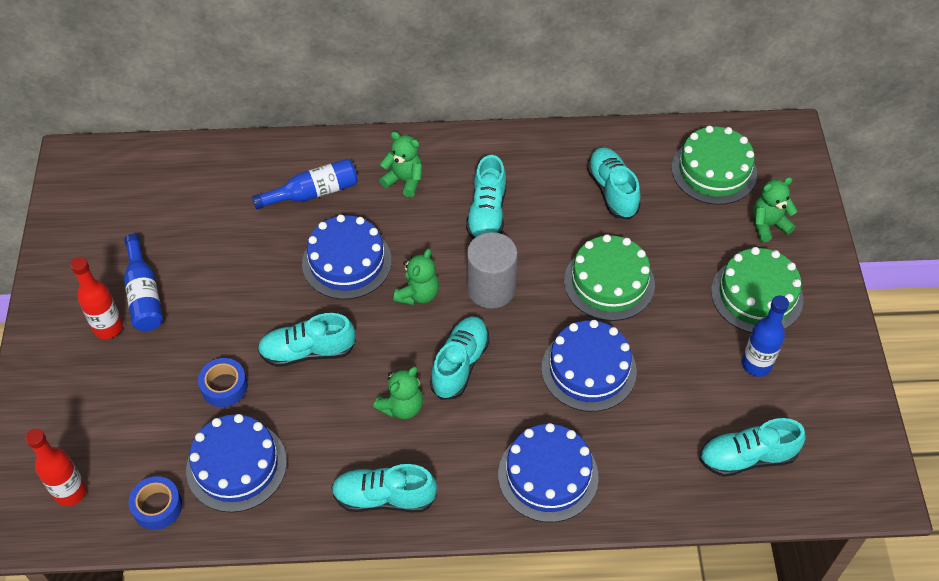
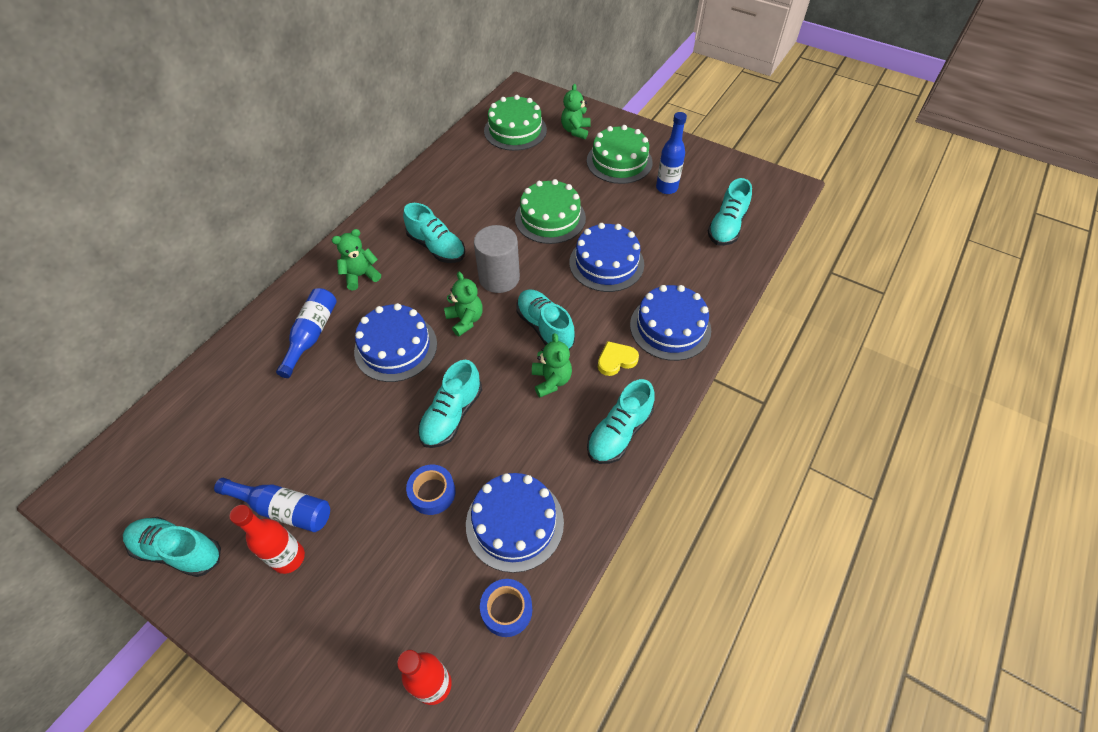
camera: 55 degrees left, 0 degrees up
turquoise shoe [587,148,640,220] -> turquoise shoe moved to [123,517,221,577]
none -> yellow heart [598,341,639,376]

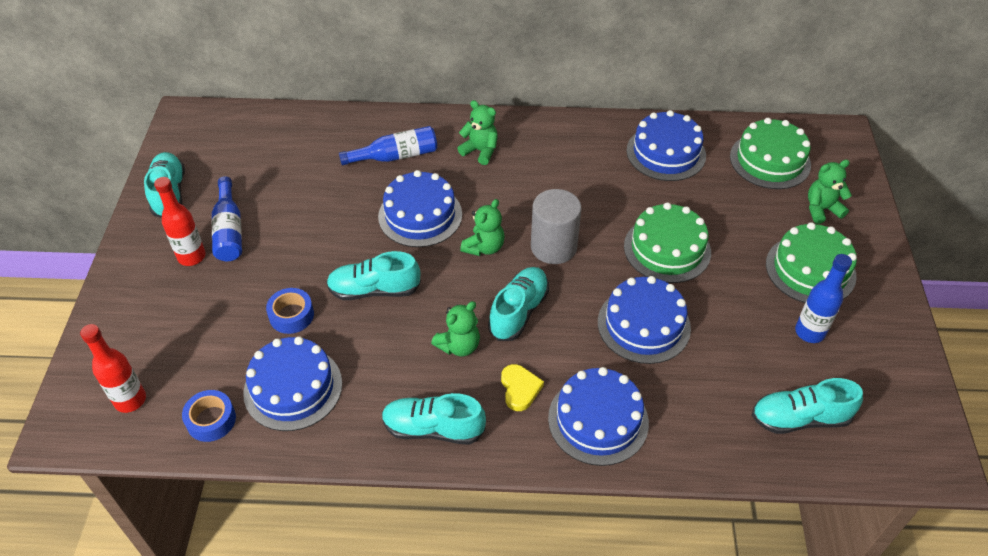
camera: 60 degrees right, 5 degrees down
turquoise shoe [403,203,465,263] -> none
yellow heart [598,341,639,376] -> yellow heart turned 45 degrees clockwise [501,364,544,411]
none -> blue cake [626,110,706,181]

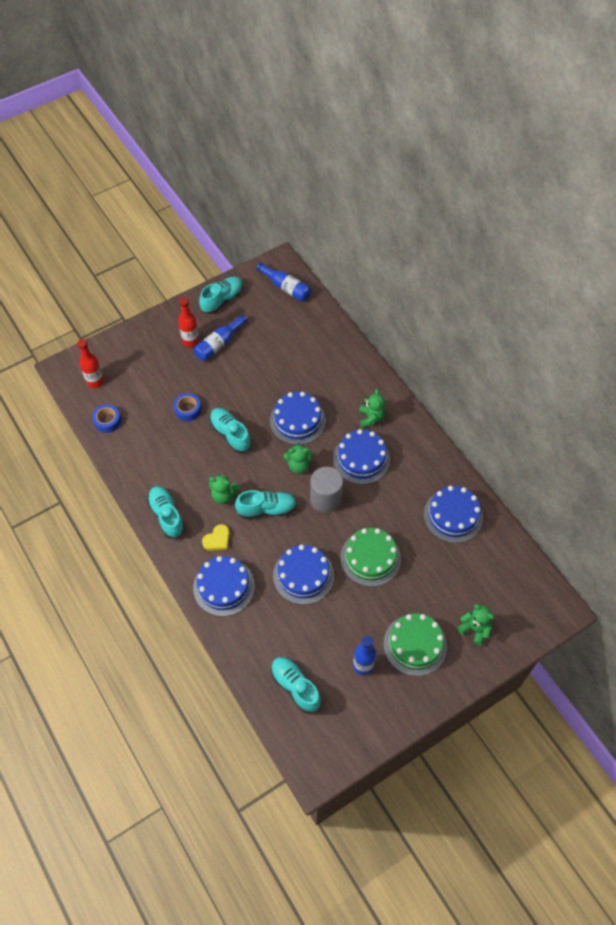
camera: 55 degrees right, 10 degrees up
blue cake [243,336,342,431] -> blue cake moved to [333,429,390,485]
blue bottle [339,126,437,165] -> blue bottle moved to [256,262,311,302]
green cake [730,118,811,189] -> none

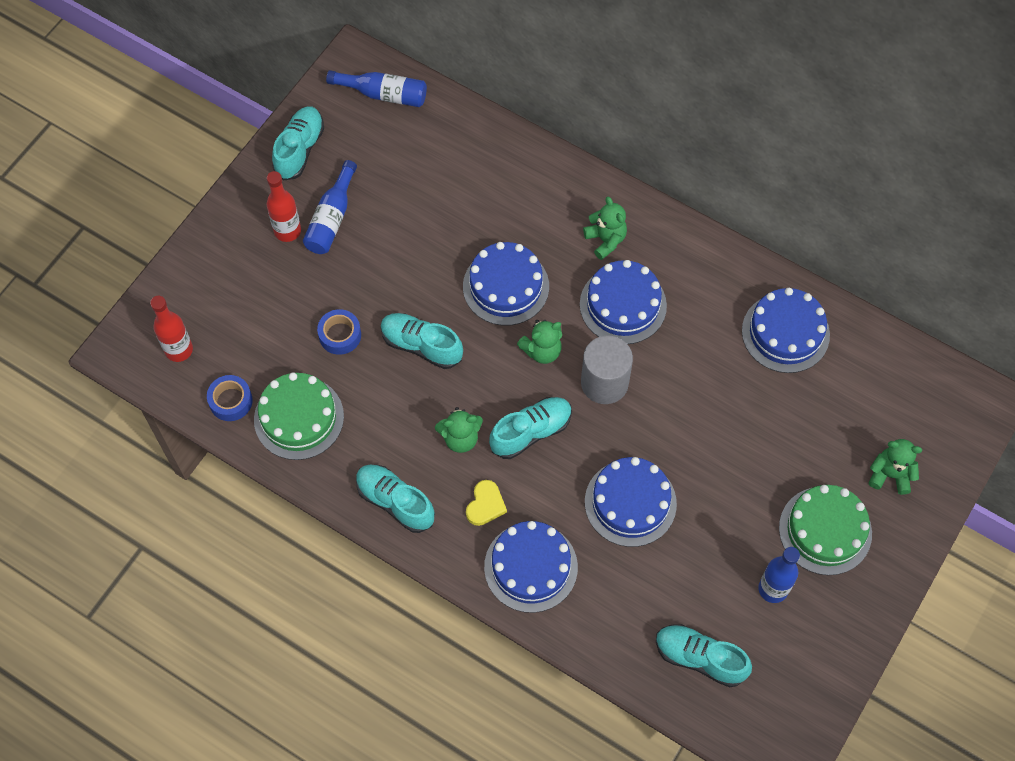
camera: 25 degrees left, 5 degrees up
green cake [340,528,401,587] -> green cake moved to [254,372,344,460]

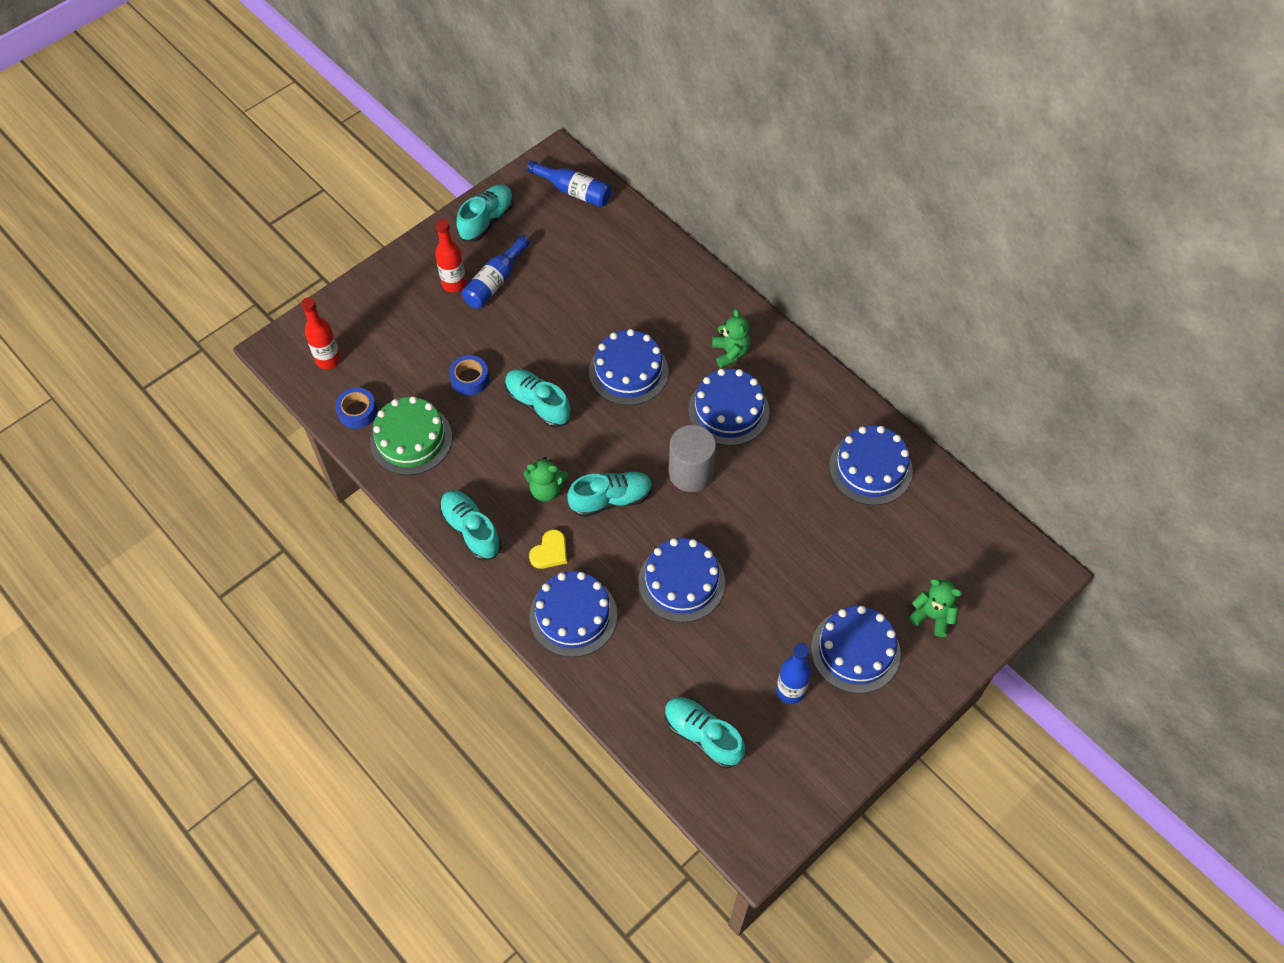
camera: 15 degrees right, 5 degrees down
green teddy bear [517,320,562,364] -> none
green cake [779,485,872,575] -> blue cake [811,606,901,693]

